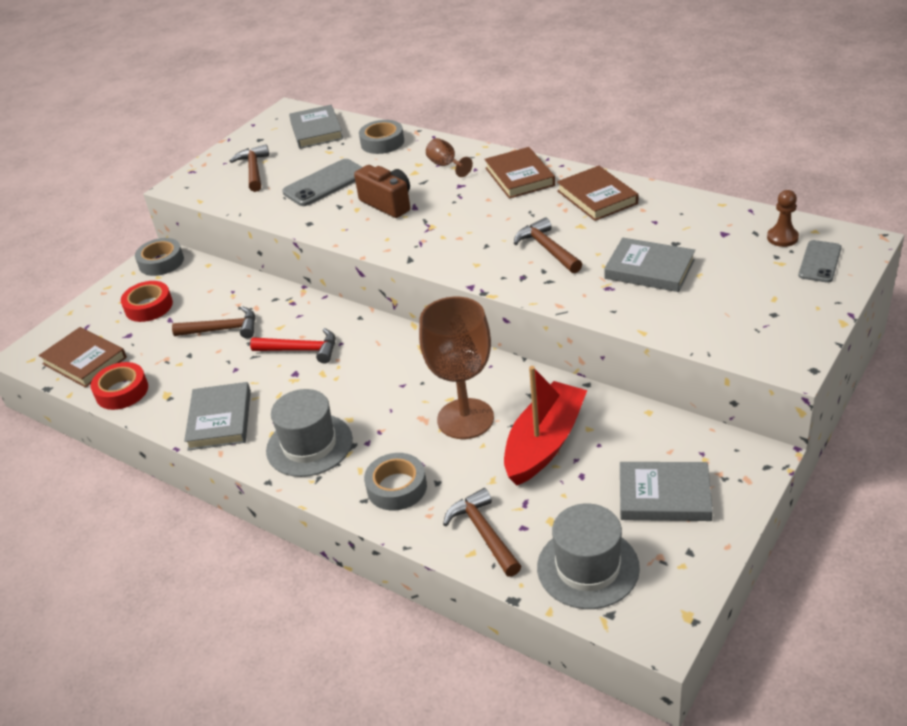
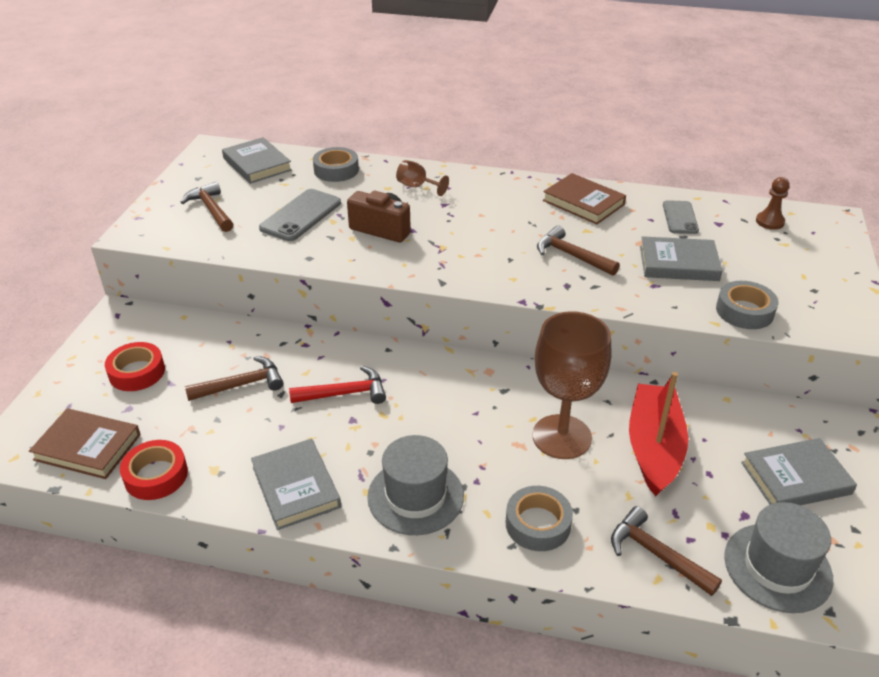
camera: 25 degrees left, 0 degrees up
grey tape [135,238,184,276] -> grey tape moved to [716,281,779,329]
brown book [484,147,555,199] -> none
grey phone [798,240,842,283] -> grey phone moved to [663,200,699,234]

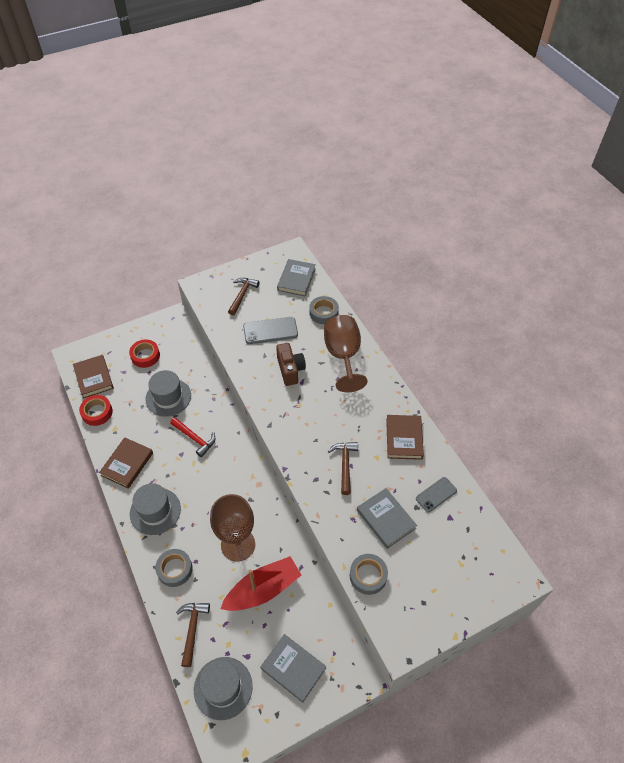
camera: 50 degrees right, 15 degrees up
brown hammer [185,356,283,401] -> grey hat [145,370,191,417]
grey book [251,439,341,530] -> brown book [99,437,153,489]
brown goblet [396,160,449,196] -> brown goblet [324,315,368,392], size x2.20
brown pawn [756,177,790,230] -> none

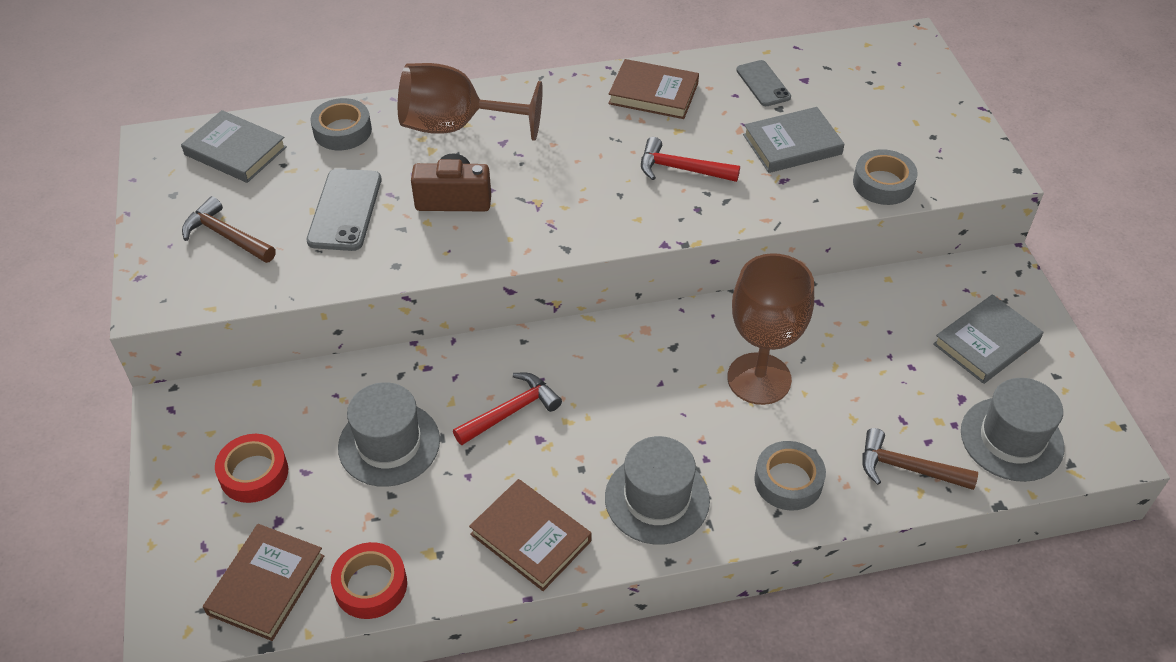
camera: 75 degrees left, 5 degrees down
brown book [73,355,114,399] -> brown book turned 60 degrees counterclockwise [203,524,324,641]
red boat [220,556,301,611] -> none
brown hammer [328,442,358,495] -> red hammer [641,137,740,182]

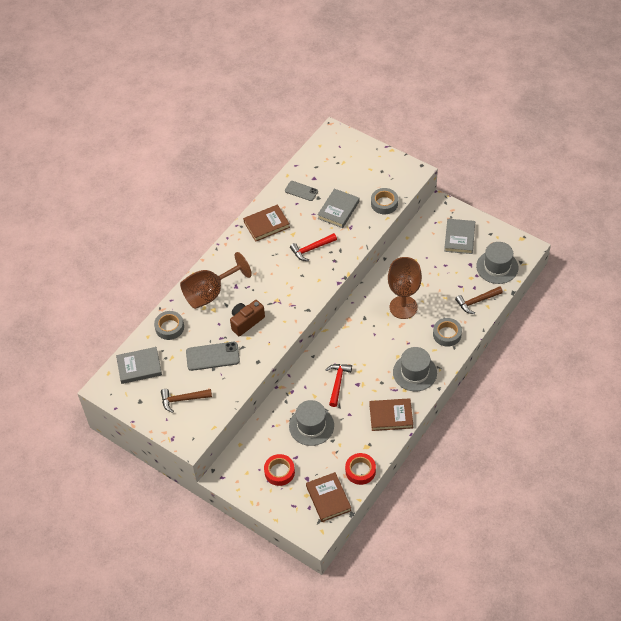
camera: 40 degrees left, 5 degrees up
grey phone [307,169,382,251] -> grey phone turned 60 degrees counterclockwise [186,342,240,371]

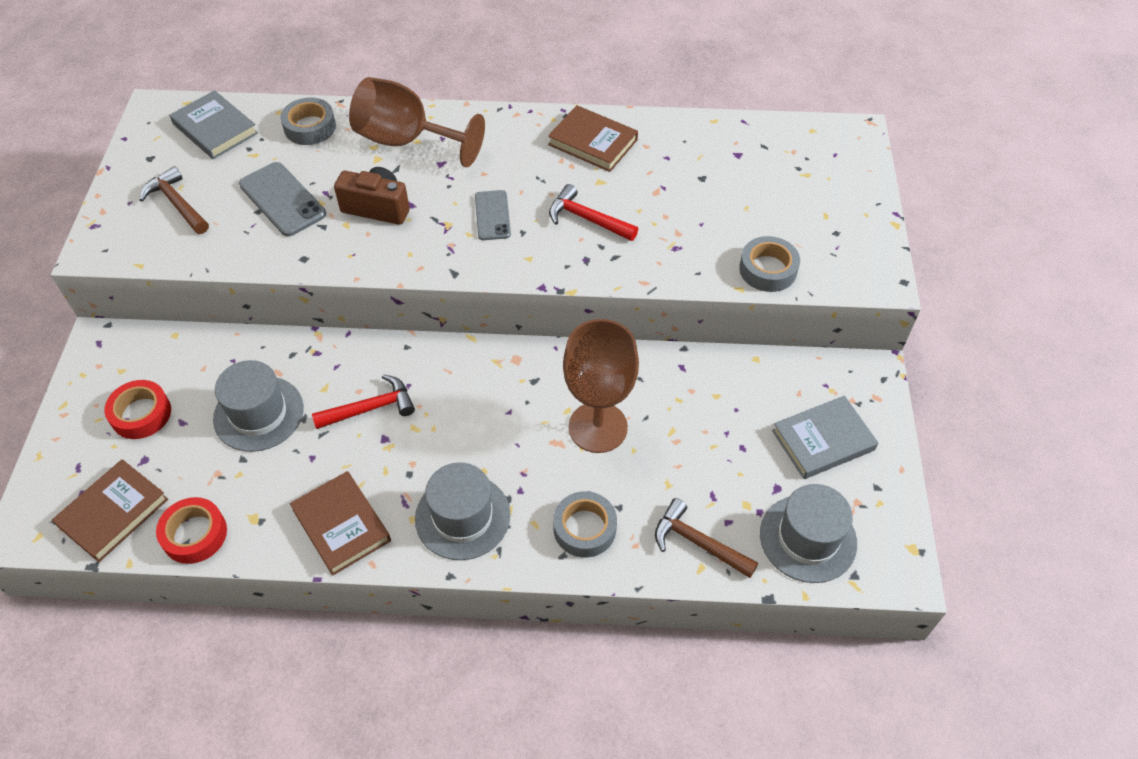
camera: 55 degrees right, 0 degrees up
grey phone [285,181,318,201] -> grey phone moved to [475,190,511,240]
grey book [318,189,359,228] -> none

